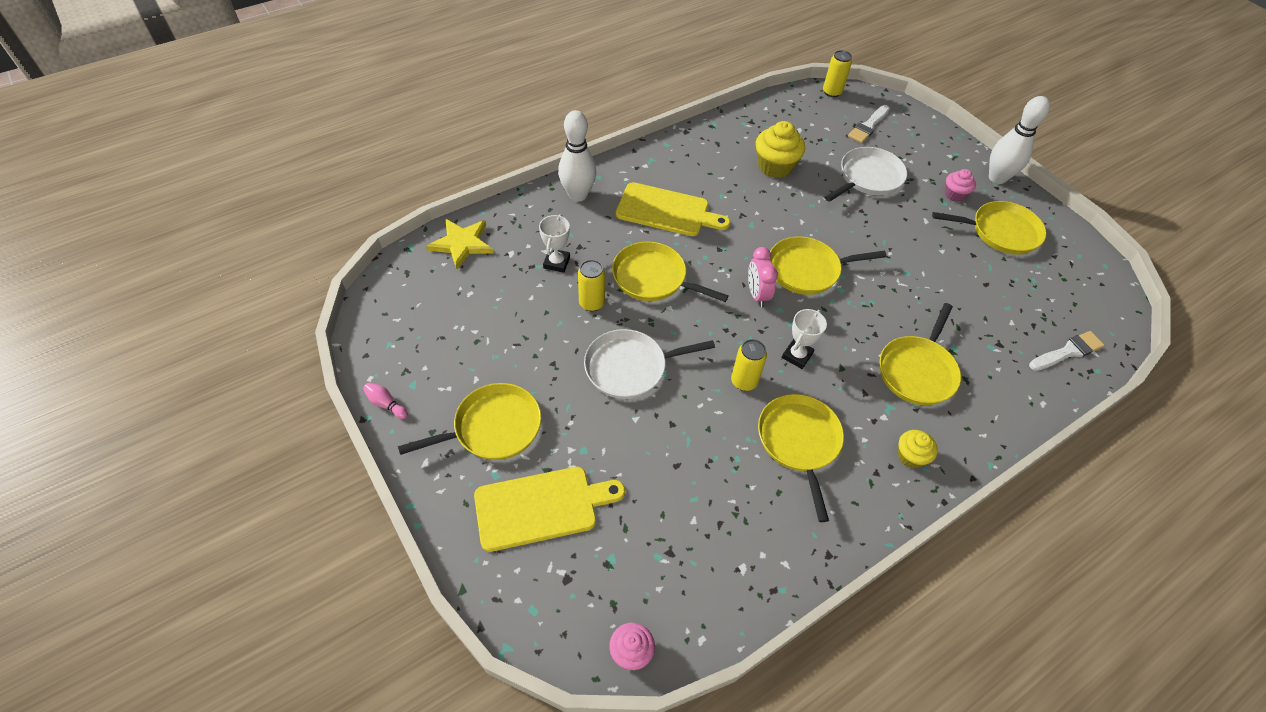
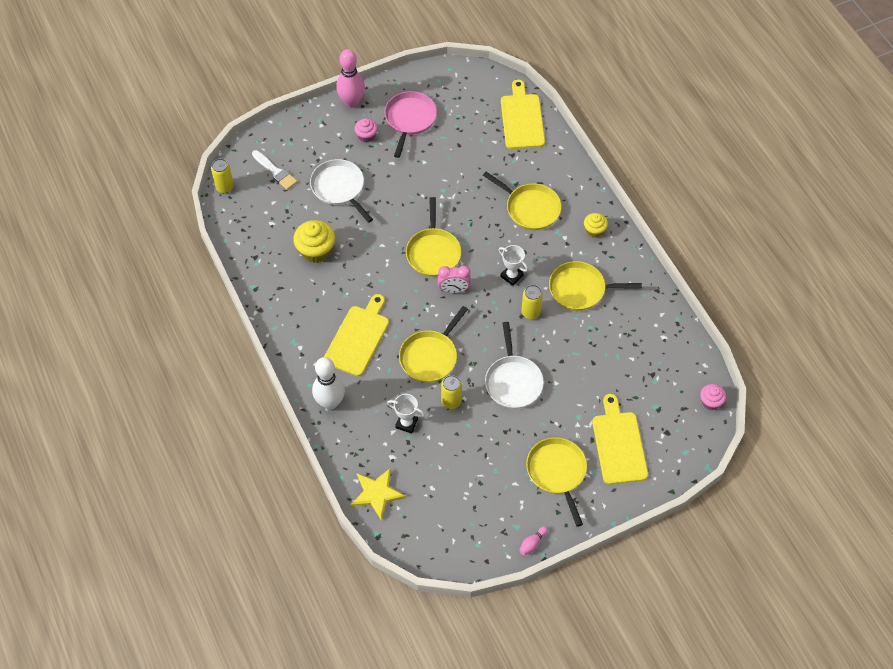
camera: 80 degrees left, 5 degrees up
yellow pan [932,201,1046,255] -> pink pan [385,91,437,158]
white bowling pin [989,96,1050,184] -> pink bowling pin [336,49,365,108]
white brush [1029,331,1105,371] -> yellow cutting board [501,79,545,149]

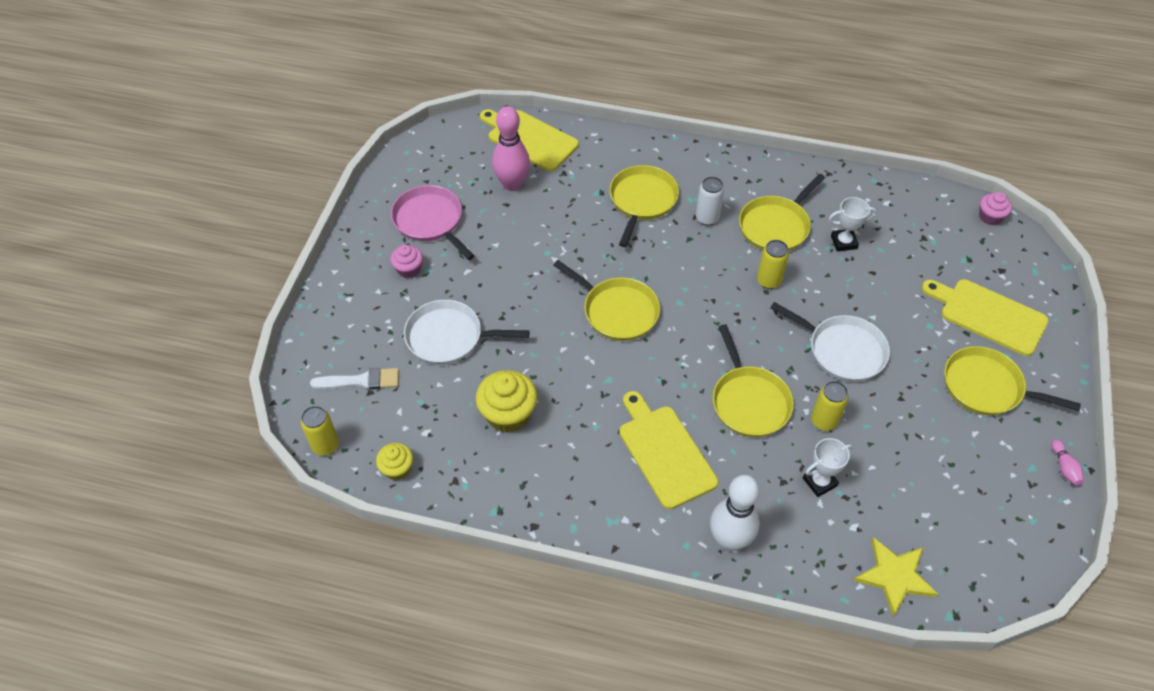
camera: 50 degrees left, 5 degrees down
pink bowling pin [336,49,365,108] -> pink bowling pin moved to [492,106,530,191]
pink clock [438,266,471,293] -> none
yellow pan [483,172,561,230] -> yellow pan turned 60 degrees counterclockwise [610,165,679,247]
white trophy [499,245,528,286] -> white trophy moved to [829,197,877,252]
yellow cupcake [584,213,608,238] -> yellow cupcake moved to [376,443,413,480]
none -> white can [696,177,724,226]

